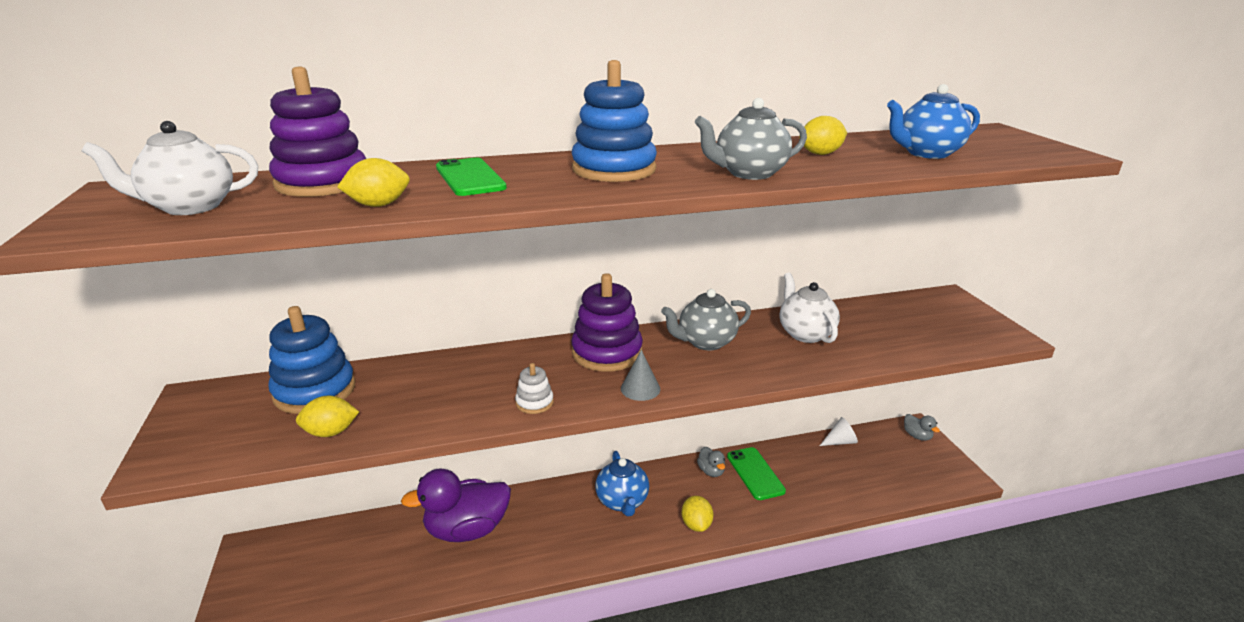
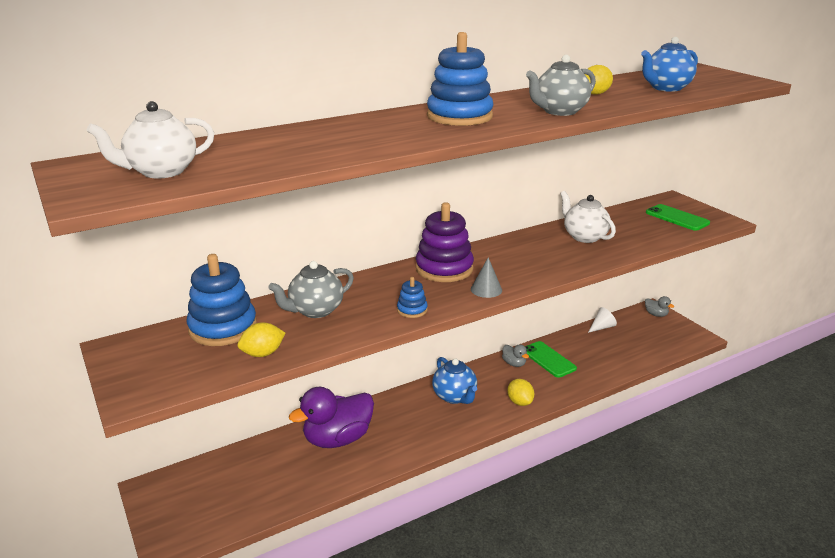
camera: 15 degrees left, 0 degrees up
purple stacking toy [269,67,366,197] -> none
yellow lemon [337,158,410,207] -> none
green phone [436,157,507,196] -> green phone moved to [646,204,710,231]
white stacking toy [515,363,554,414] -> blue stacking toy [397,277,428,318]
grey teapot [661,289,751,350] -> grey teapot moved to [268,261,354,318]

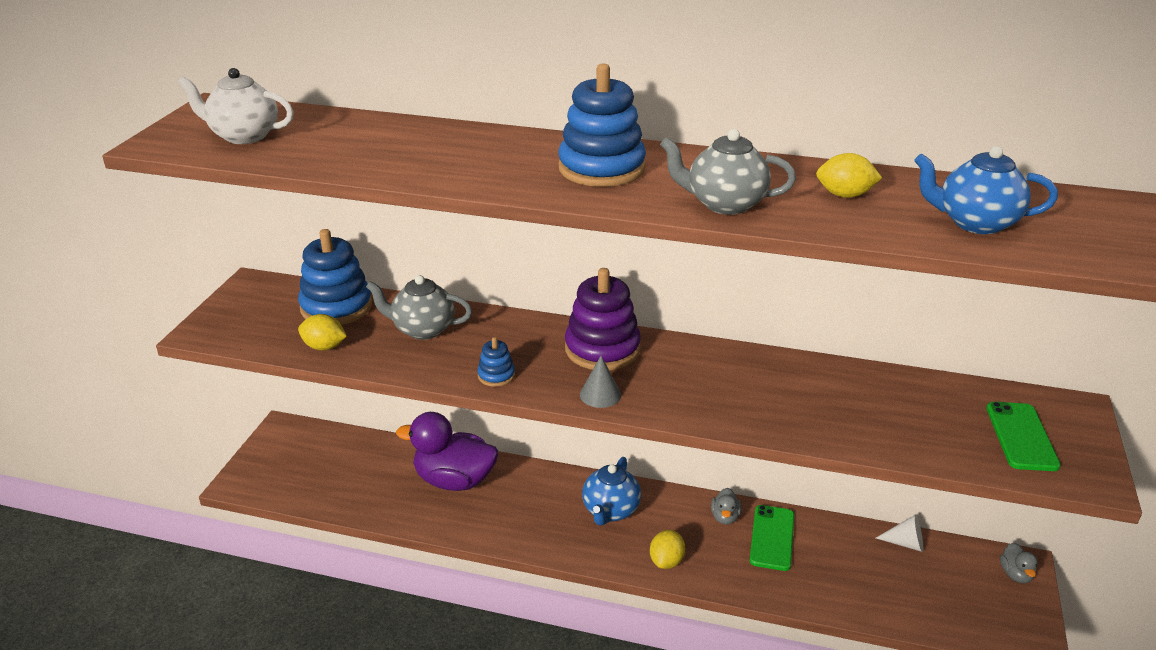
camera: 45 degrees right, 5 degrees up
white teapot [560,191,616,243] -> none

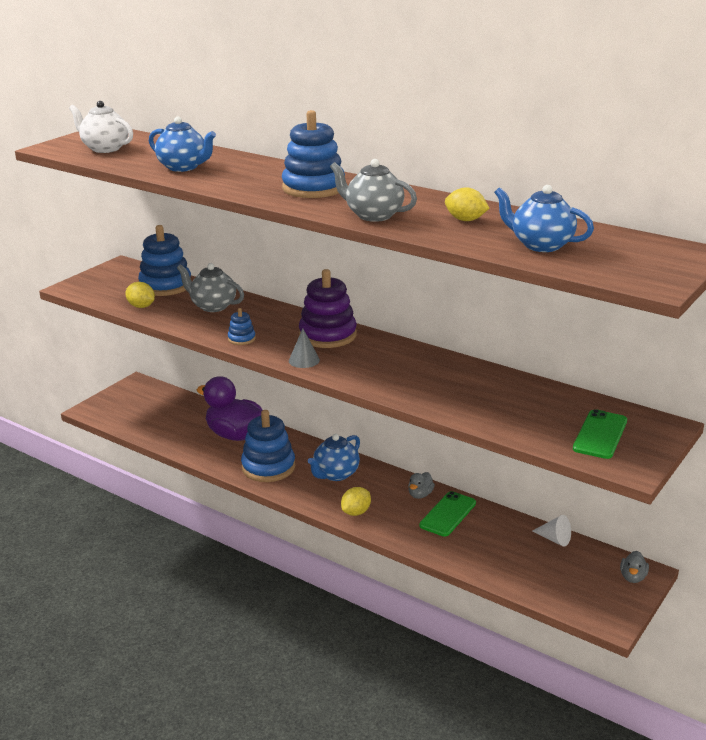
camera: 20 degrees right, 5 degrees down
none -> blue teapot [149,117,216,172]
none -> blue stacking toy [241,410,295,482]

